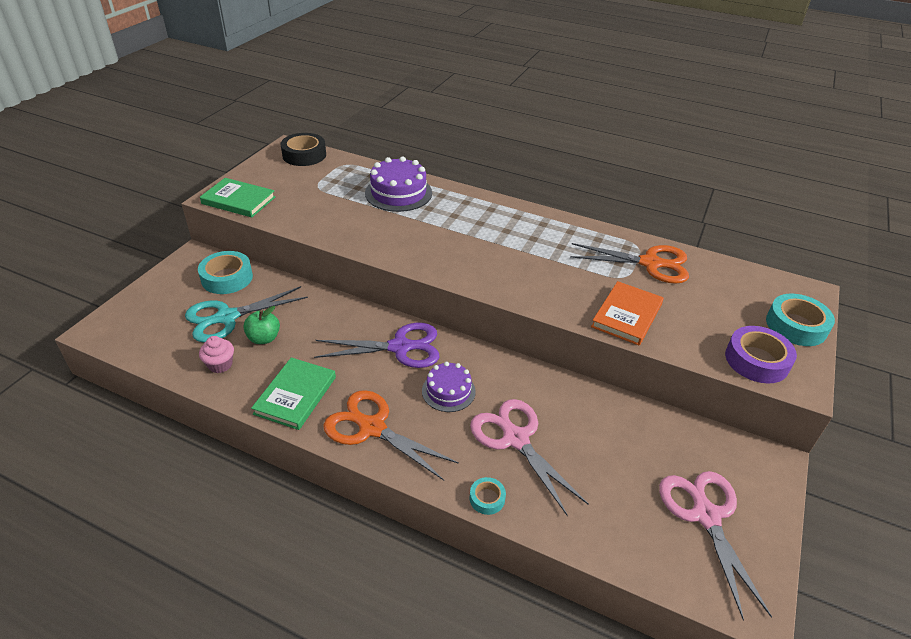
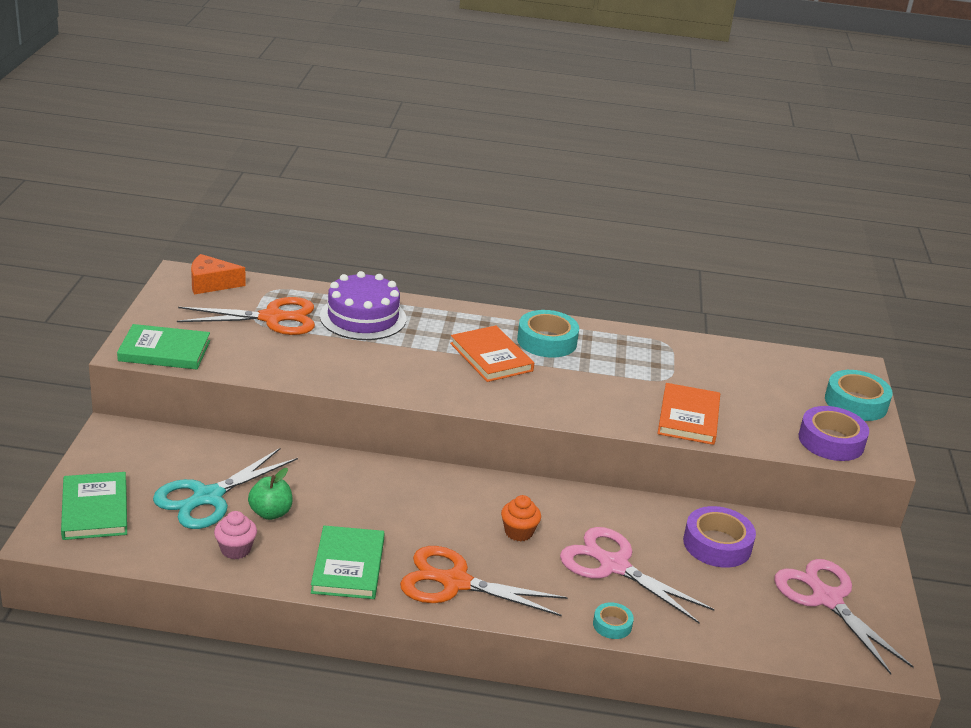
camera: 20 degrees left, 10 degrees down
turquoise tape [198,251,253,294] -> turquoise tape moved to [517,310,579,358]
black tape [281,133,326,166] -> orange cheese [191,254,246,294]
purple scissors [314,323,440,368] -> none
purple cake [422,362,476,412] -> orange cupcake [501,495,541,541]
orange scissors [570,243,689,284] -> orange scissors moved to [177,297,315,335]
none -> green book [61,472,127,540]
none -> orange book [450,325,534,382]
none -> purple tape [683,506,756,568]

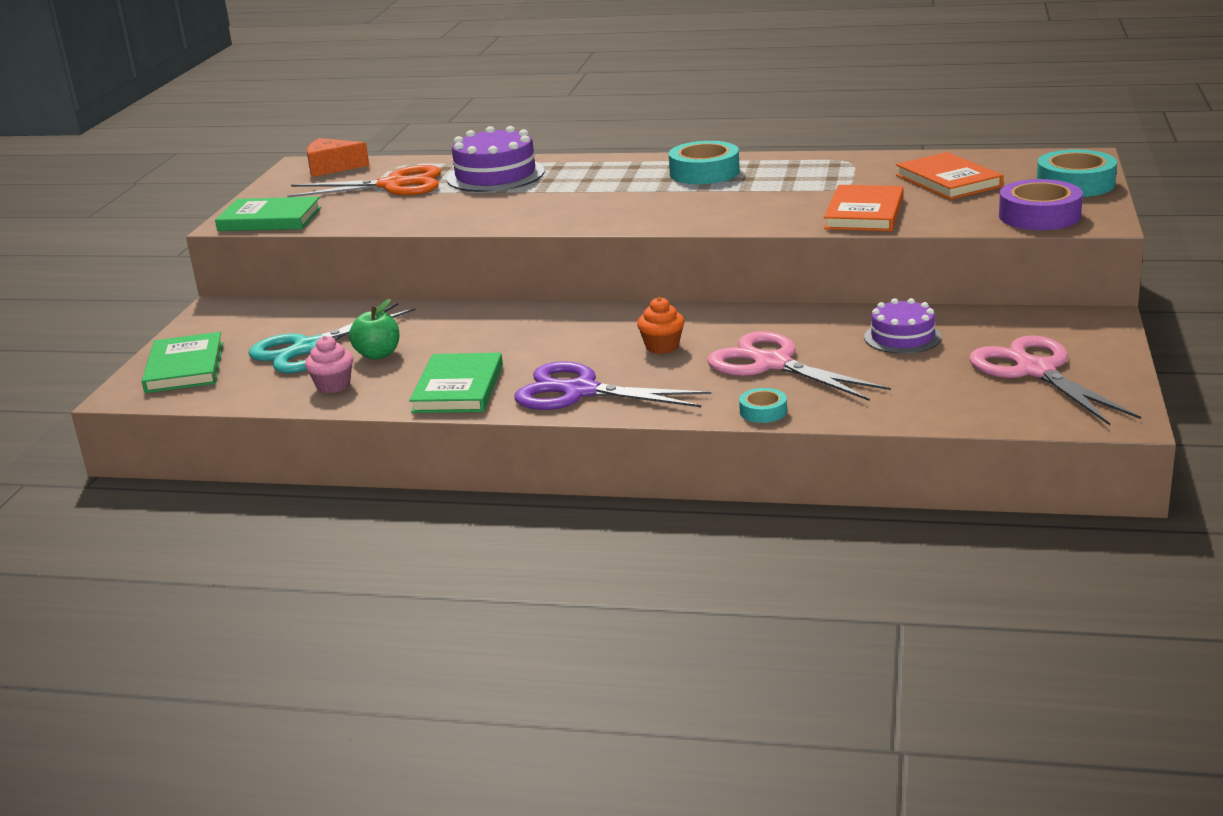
camera: 10 degrees right, 5 degrees down
orange scissors [400,546,568,617] -> purple scissors [514,361,711,410]
orange book [450,325,534,382] -> orange book moved to [896,152,1003,200]
purple tape [683,506,756,568] -> purple cake [864,298,941,354]

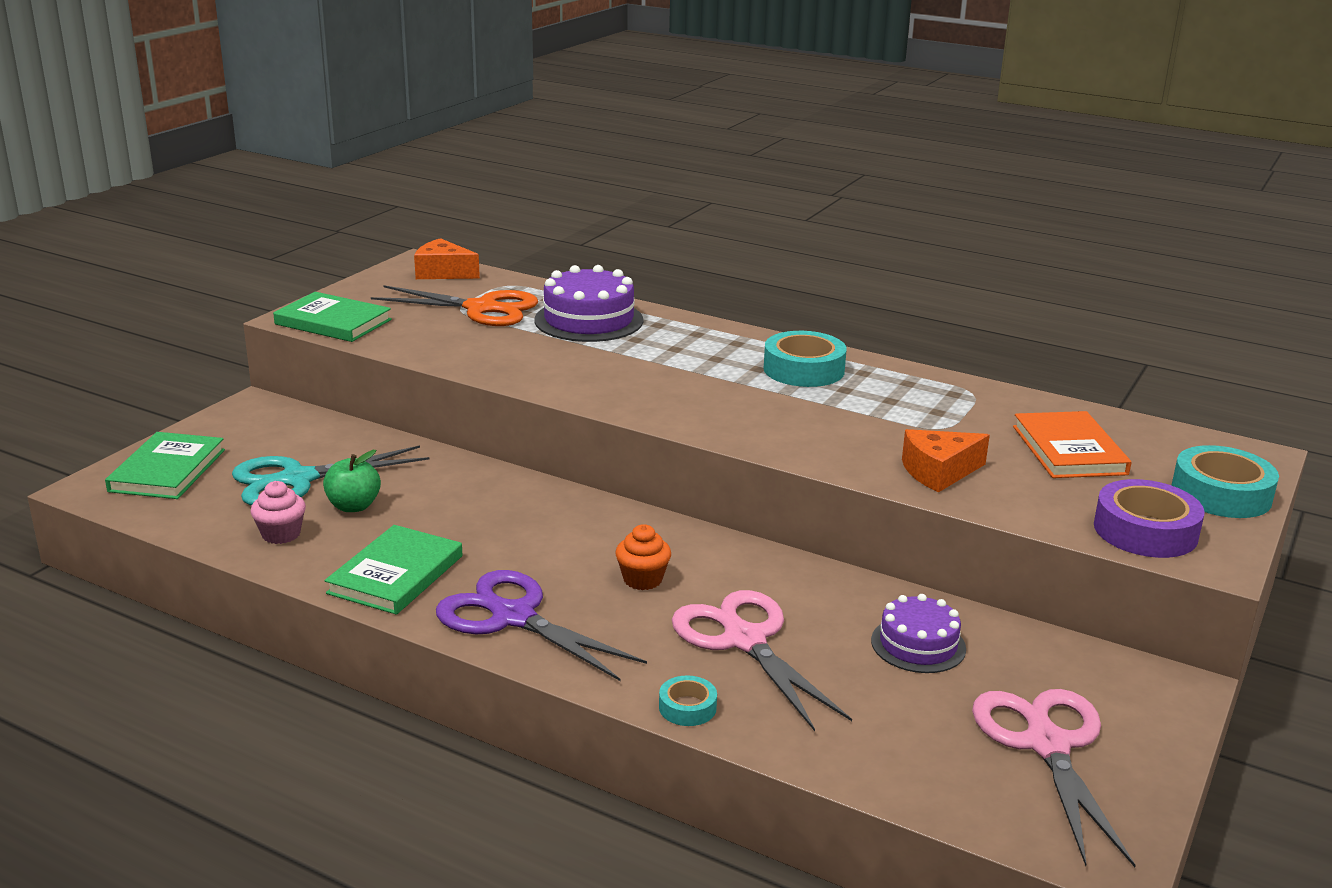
camera: 15 degrees right, 0 degrees up
orange book [824,185,904,231] -> orange cheese [902,429,990,492]

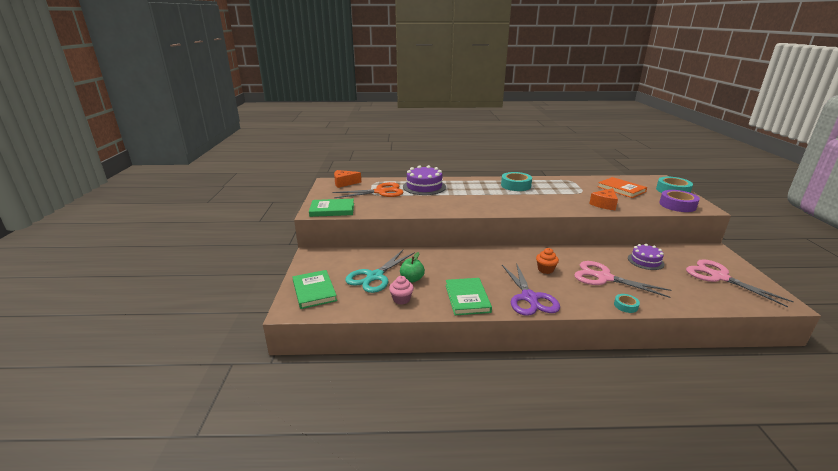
camera: 30 degrees left, 0 degrees up
purple scissors [436,570,647,681] -> purple scissors turned 105 degrees counterclockwise [502,263,560,316]

